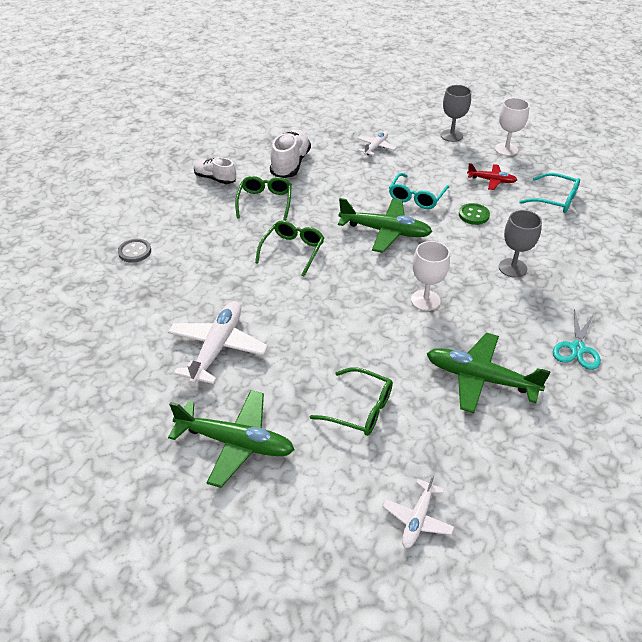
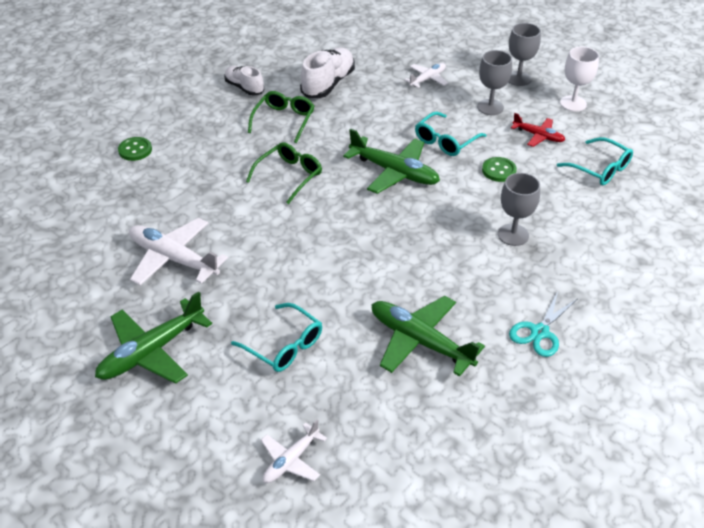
camera: 15 degrees right, 0 degrees up
grey button [118,239,151,263] -> green button [118,137,152,161]
white plane [168,301,268,384] -> white plane turned 90 degrees counterclockwise [129,218,228,285]
green plane [168,390,295,488] -> green plane turned 105 degrees clockwise [95,291,212,384]
green glasses [310,367,393,436] -> turquoise glasses [231,303,322,372]
white goblet [411,241,450,311] -> none
none -> grey goblet [477,50,512,115]

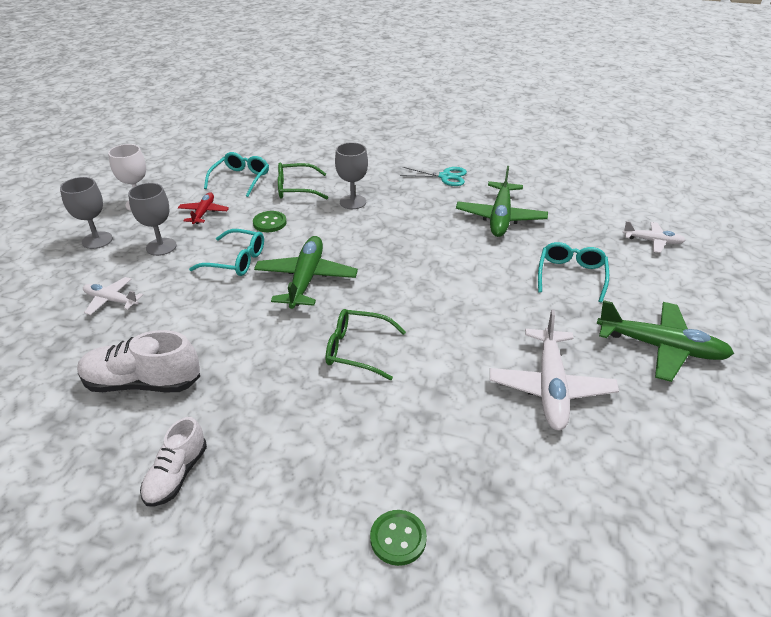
camera: 115 degrees left, 5 degrees down
green glasses [248,91,314,143] -> green glasses moved to [278,163,328,199]

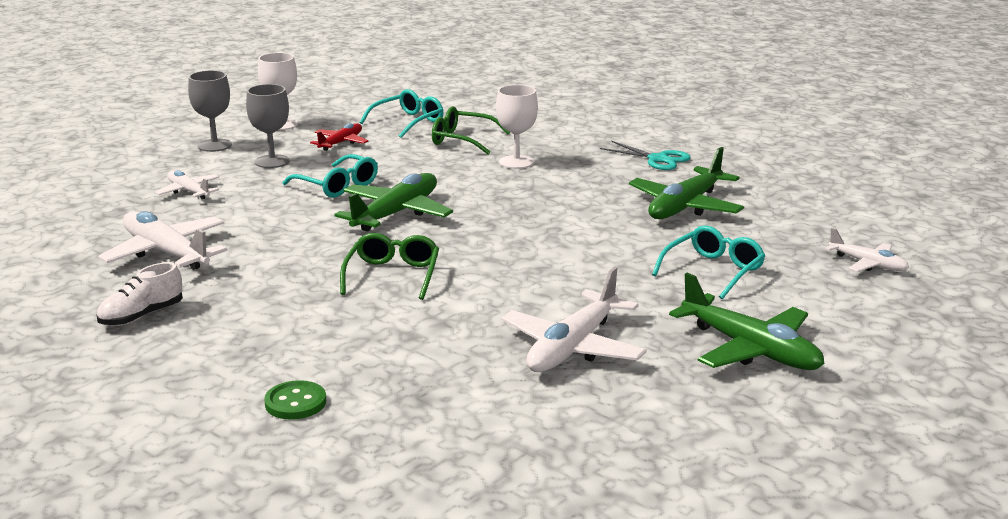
camera: 25 degrees right, 15 degrees down
white shoe [77,330,200,392] -> white plane [98,211,227,270]
green button [253,211,287,232] -> none
green glasses [326,309,406,380] -> green glasses turned 60 degrees clockwise [340,233,439,300]
grey goblet [335,142,368,209] -> white goblet [496,85,538,169]

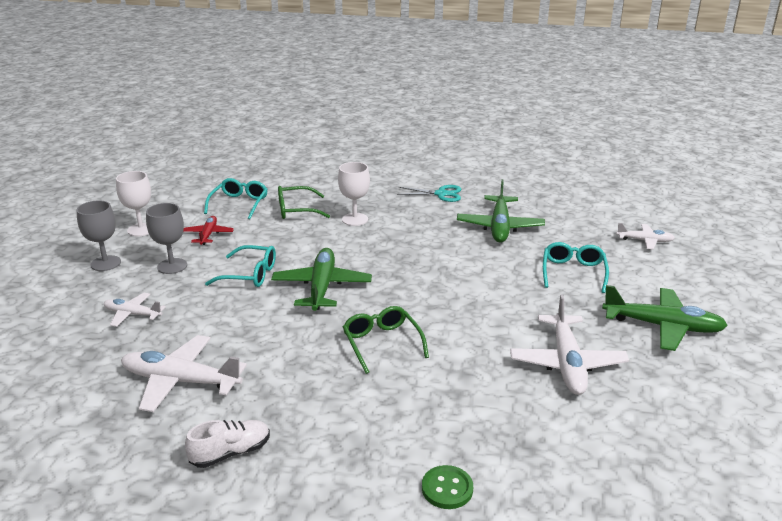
camera: 30 degrees left, 5 degrees up
white shoe [96,262,183,326] -> white shoe turned 135 degrees counterclockwise [185,420,270,468]

